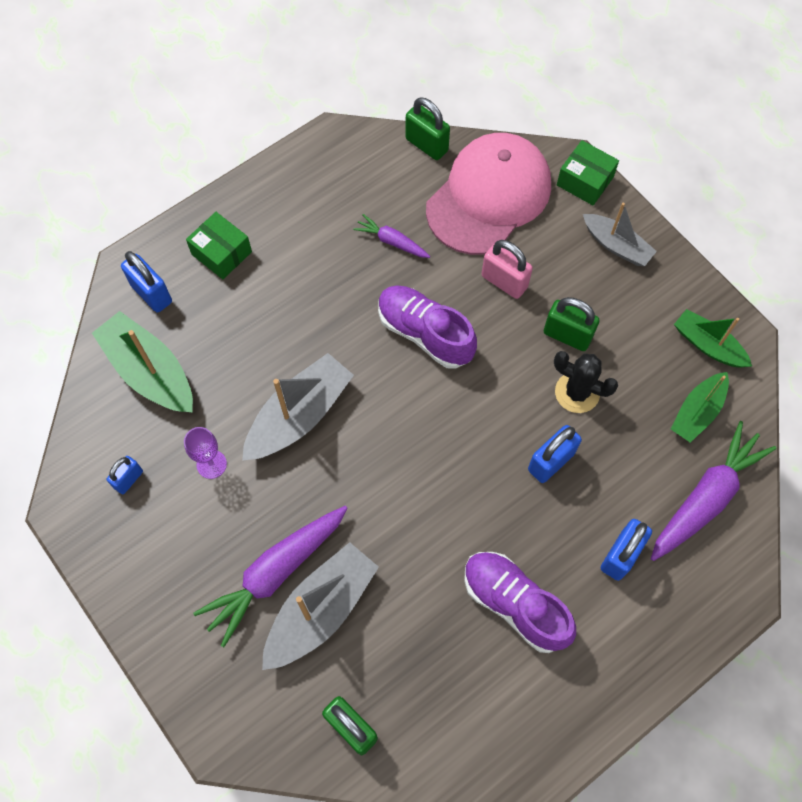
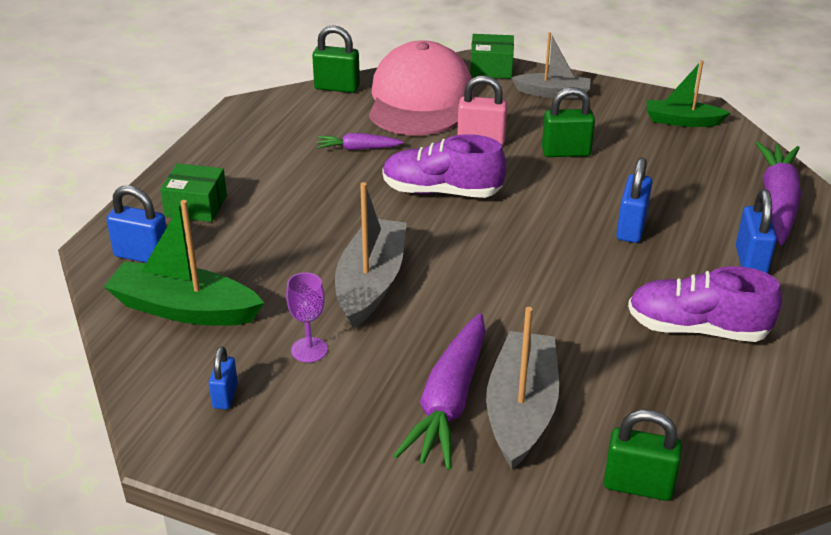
camera: 30 degrees left, 30 degrees down
black cactus [554,351,618,413] -> none
green boat [671,372,729,443] -> none

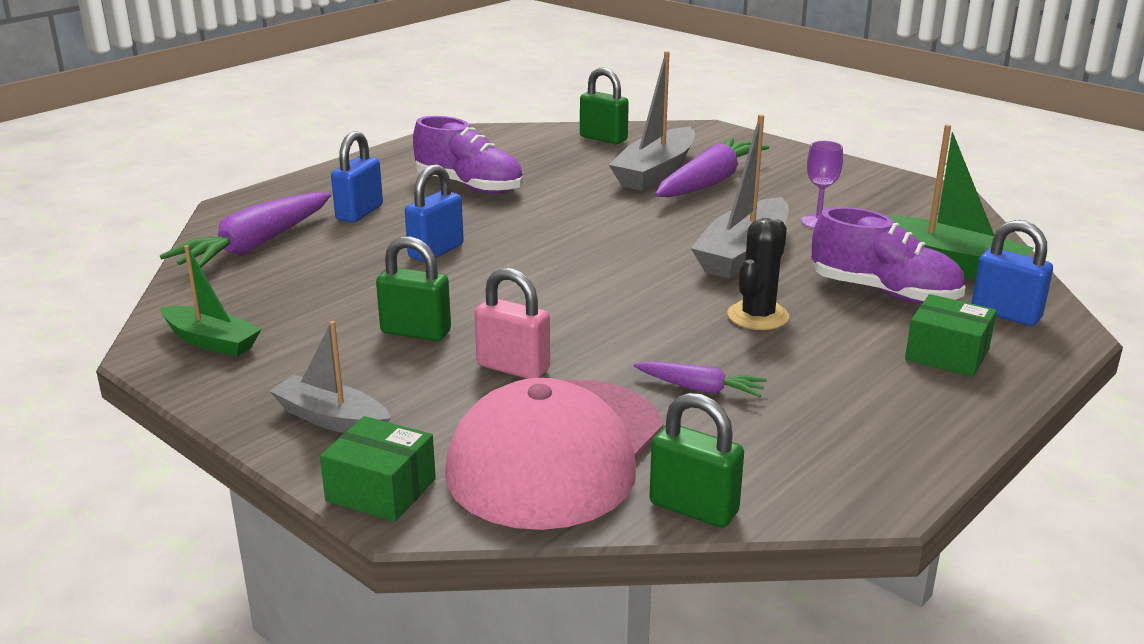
camera: 160 degrees left, 10 degrees down
blue padlock [209,346,238,409] -> none
purple shoe [383,134,506,198] -> purple shoe moved to [812,207,966,304]
none -> black cactus [727,218,789,330]

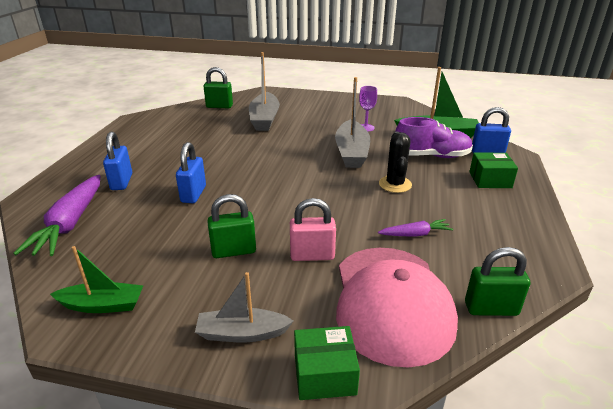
camera: 30 degrees left, 5 degrees up
purple shoe [413,116,523,194] -> none
purple carrot [655,138,770,197] -> none

